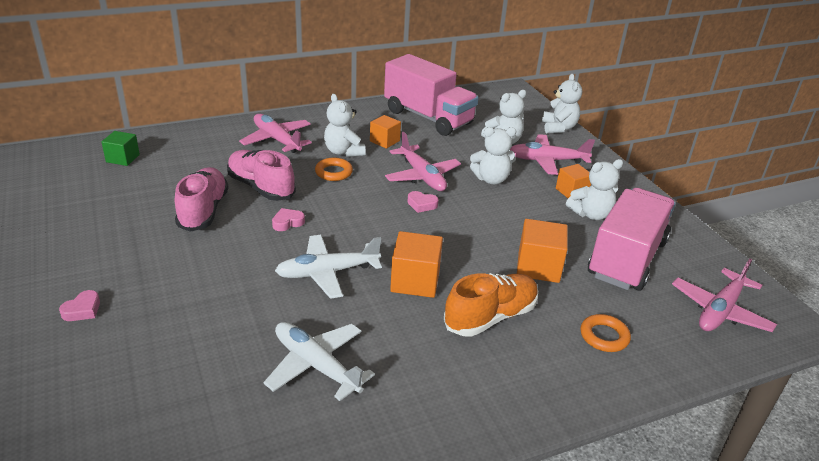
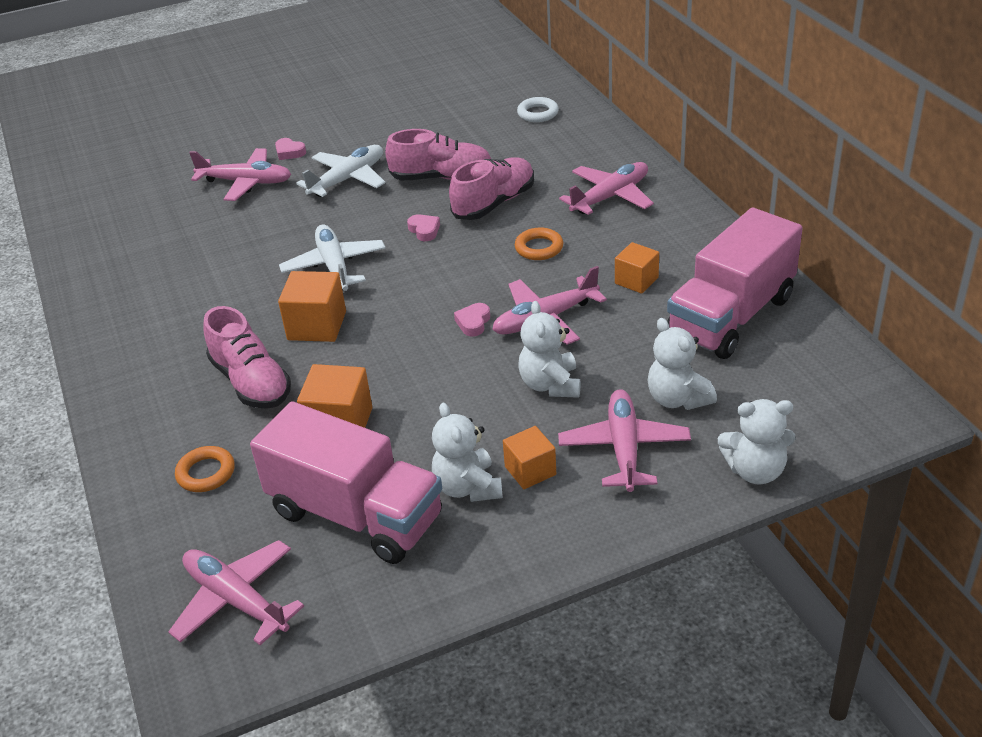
camera: 95 degrees right, 5 degrees up
green cube [102,131,140,166] -> white ring [517,97,559,122]
white plane [263,322,375,401] -> white plane moved to [296,145,386,197]
white teddy bear [324,94,366,157] -> none
orange shoe [444,273,538,337] -> pink shoe [203,306,291,409]
none -> pink plane [189,148,291,201]

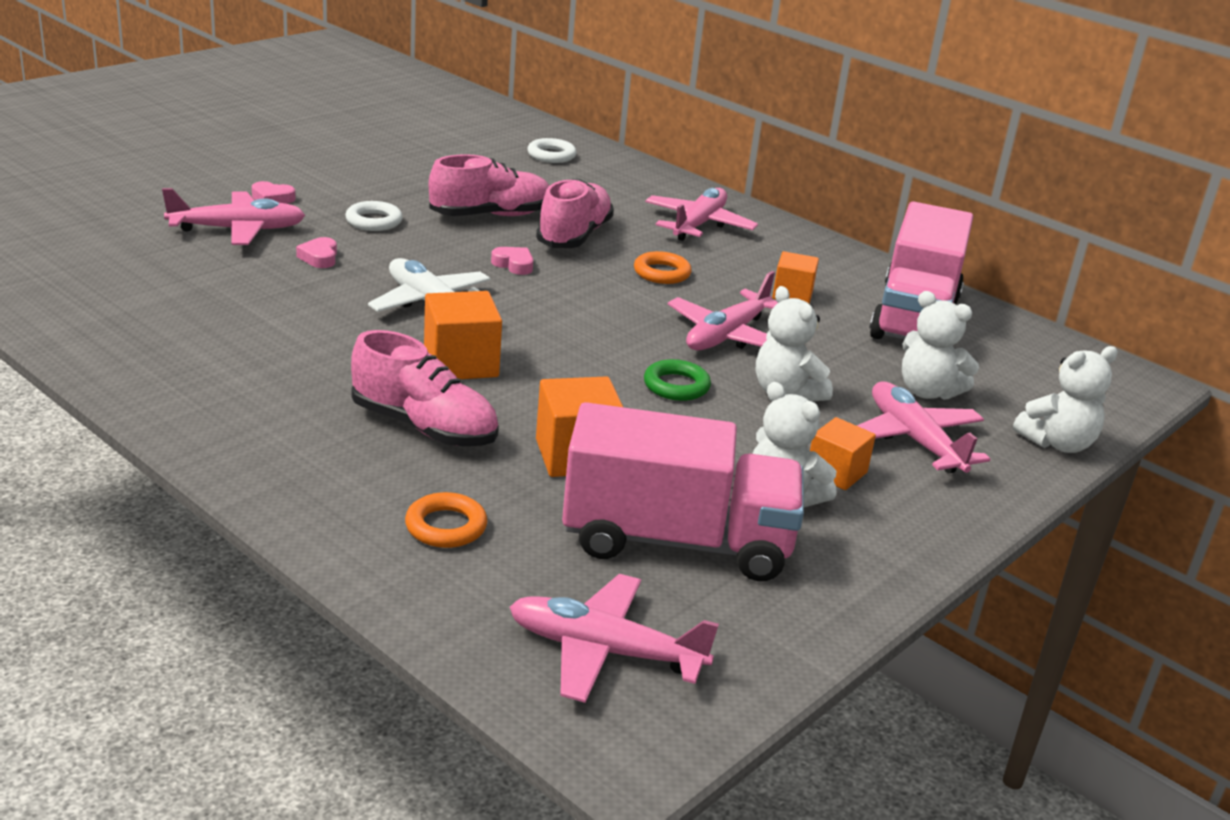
camera: 30 degrees left, 10 degrees down
white plane [296,145,386,197] -> white ring [345,201,403,231]
pink heart [454,303,490,336] -> pink heart moved to [296,237,337,268]
none -> green ring [644,359,711,401]

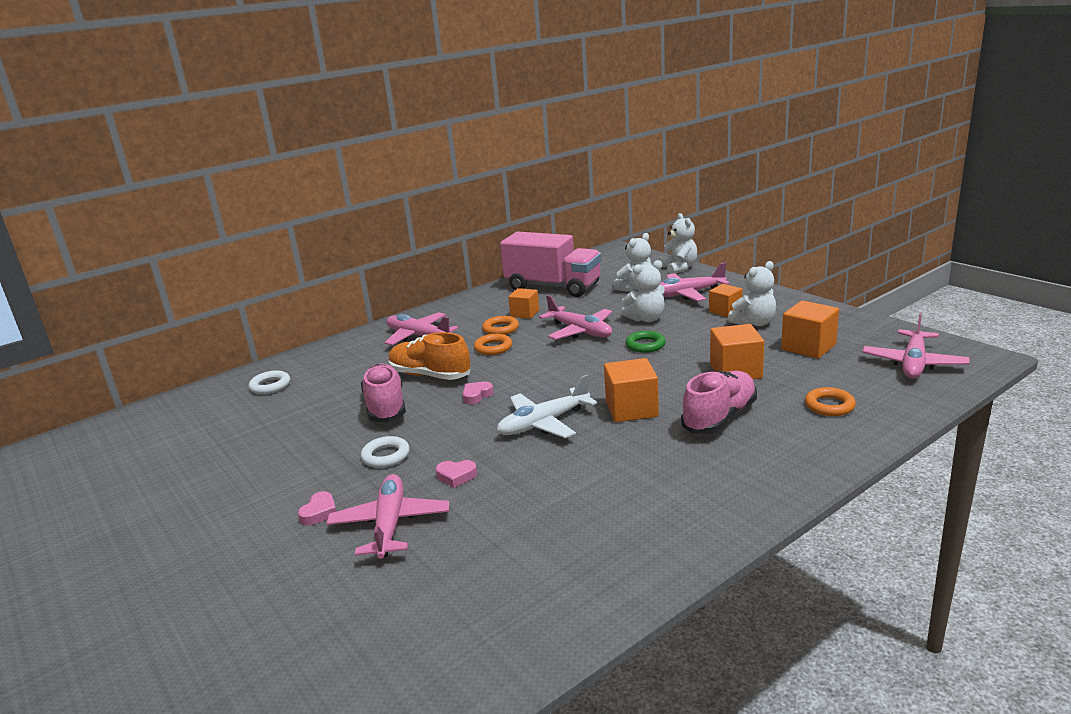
camera: 75 degrees left, 5 degrees down
pink shoe [536,179,614,248] -> orange shoe [389,332,471,380]
pink truck [562,402,804,581] -> orange cube [781,300,839,359]
none -> orange ring [482,316,519,335]

